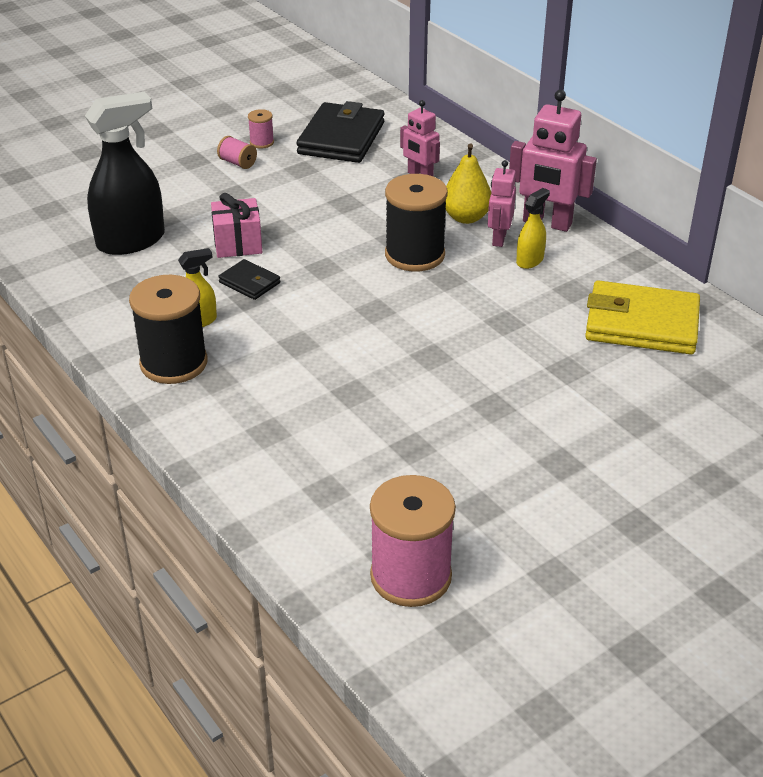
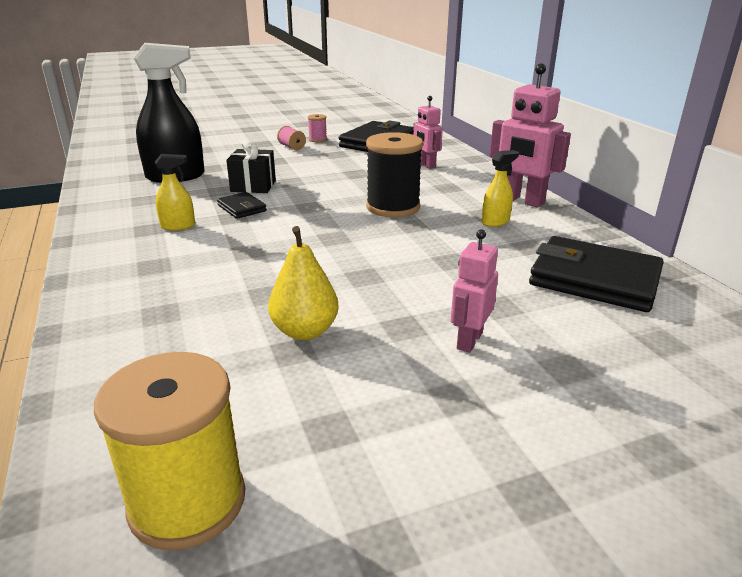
camera: 15 degrees right, 10 degrees down
black spool [129,275,207,384] -> none
pink gift [211,193,263,258] -> black gift [226,140,276,193]
pink spool [370,475,456,607] -> yellow spool [94,352,245,551]
yellow pear [445,143,491,224] -> yellow pear moved to [268,226,339,340]
pink robot [488,160,516,247] -> pink robot moved to [451,229,498,353]
yellow wallet [585,280,700,354] -> black wallet [529,236,663,312]

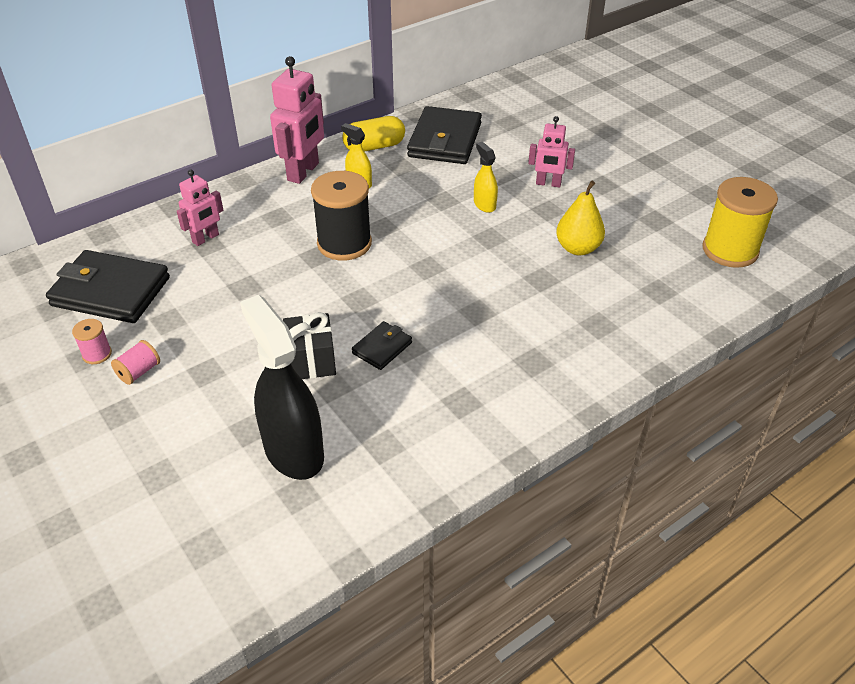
camera: 105 degrees left, 15 degrees up
yellow spray bottle [155,154,195,231] -> yellow spray bottle moved to [474,142,498,213]
none -> yellow capsule [342,116,405,152]

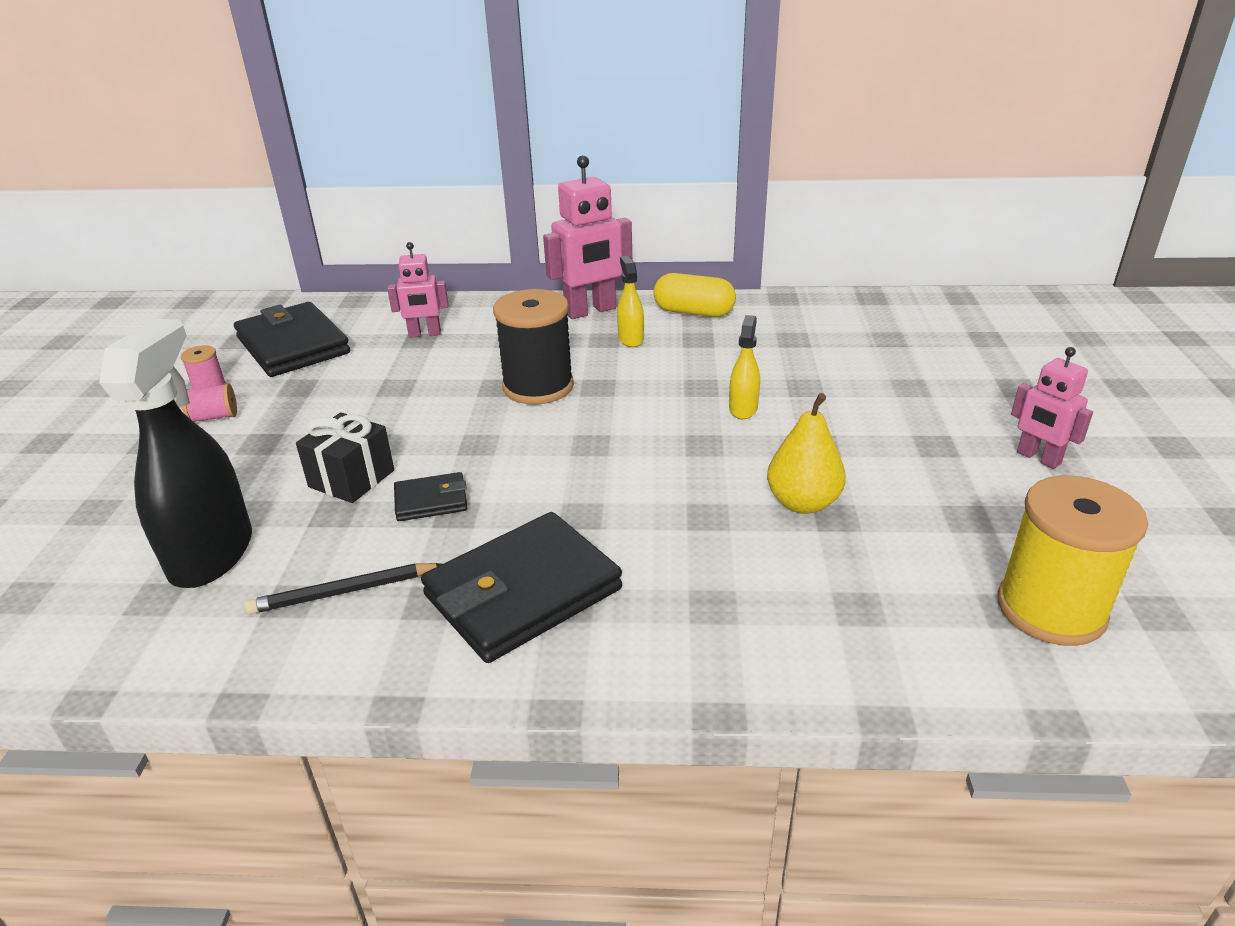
camera: 40 degrees right, 10 degrees down
black wallet [407,106,482,164] -> black wallet moved to [421,512,622,663]
pink robot [528,116,575,187] -> pink robot moved to [1011,347,1093,469]
none -> black pencil [244,563,442,614]

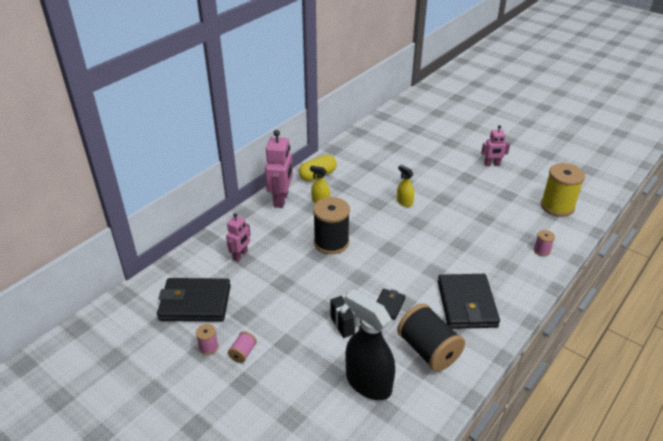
camera: 55 degrees left, 5 degrees up
black pencil [244,563,442,614] -> black spool [397,304,465,372]
yellow pear [767,393,846,514] -> none
none -> pink spool [533,230,555,256]

